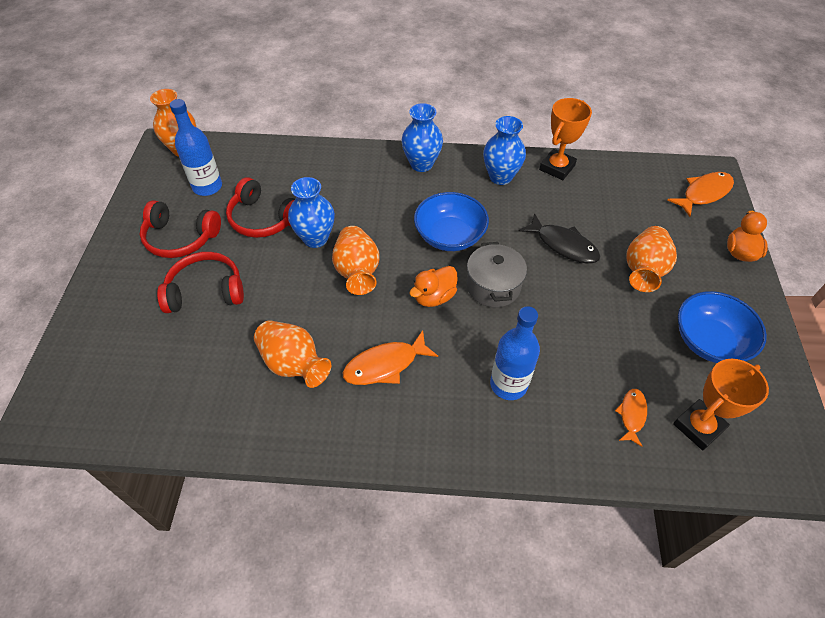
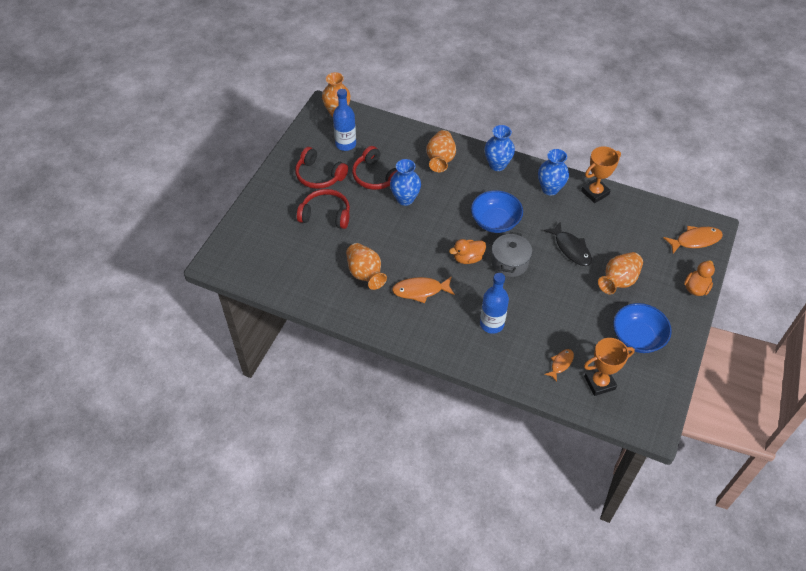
camera: 20 degrees right, 0 degrees up
orange vase [332,226,380,295] -> orange vase moved to [426,130,456,172]

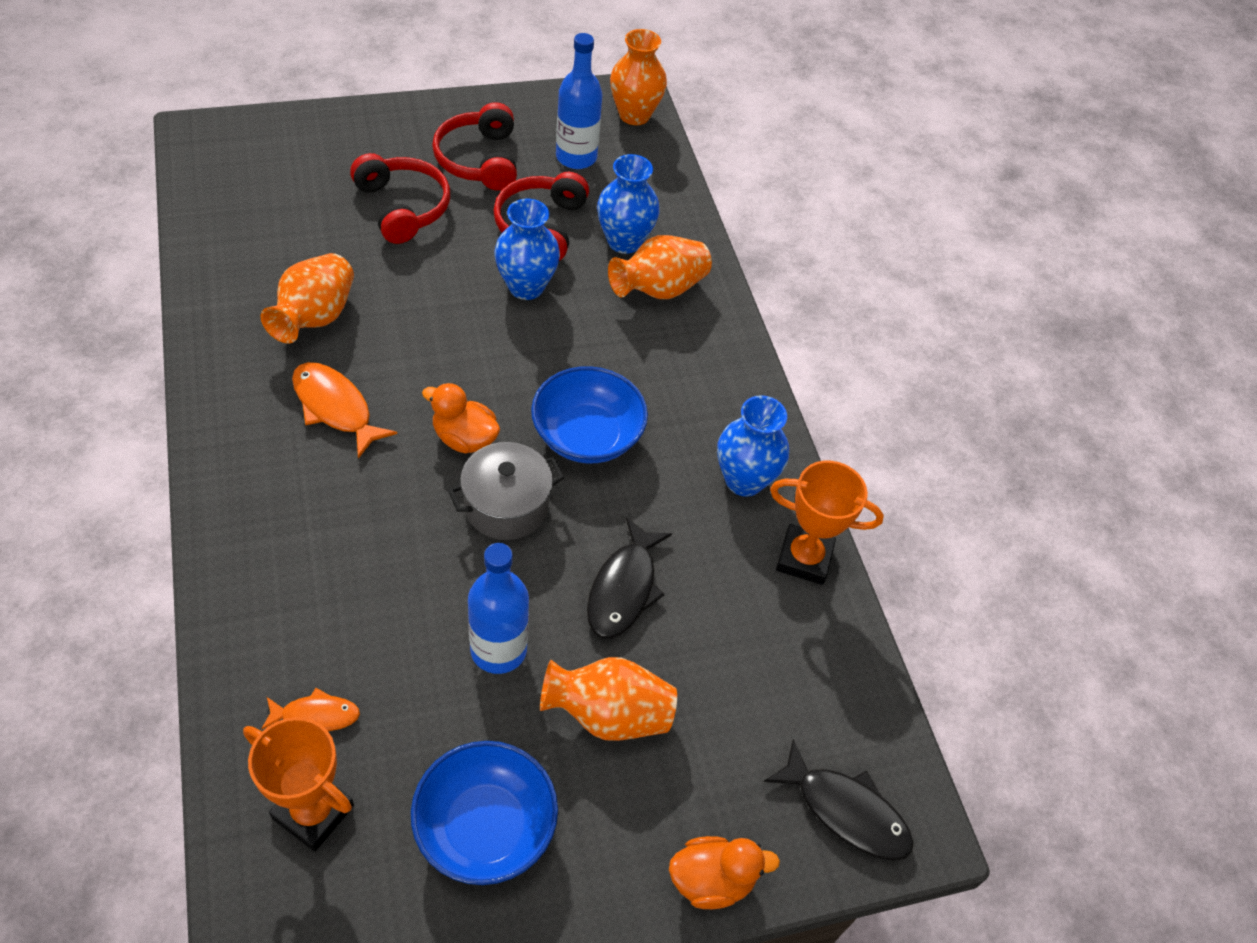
camera: 45 degrees right, 0 degrees up
blue bottle [480,273,509,334] -> blue bottle moved to [468,543,529,674]
blue vase [485,125,515,171] -> blue vase moved to [597,154,660,254]
orange fish [663,226,723,253] -> black fish [764,739,914,861]

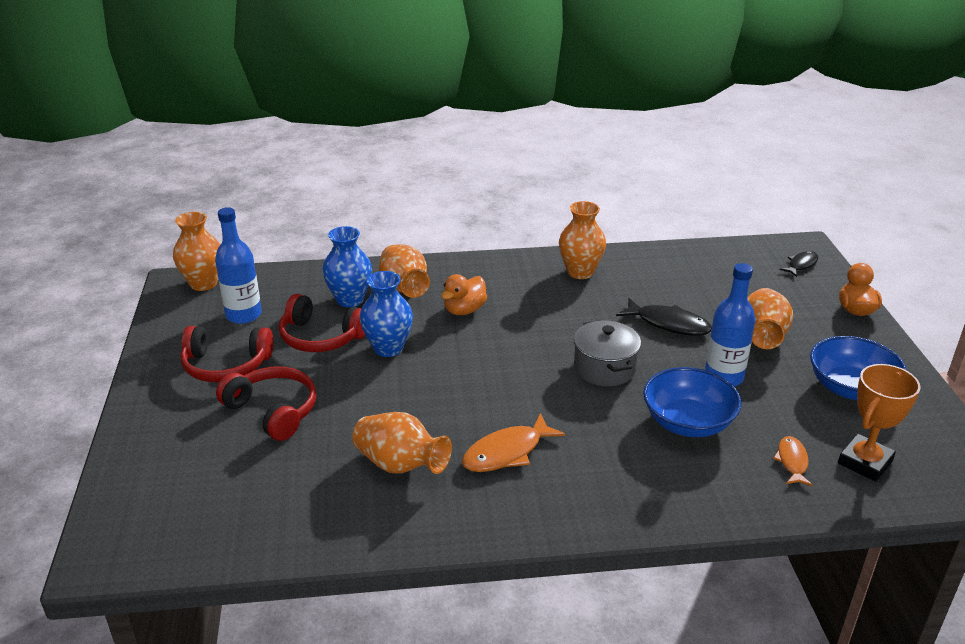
camera: 75 degrees left, 20 degrees down
red headphones [350,153,450,244] -> red headphones turned 60 degrees clockwise [216,366,316,441]
orange duck [422,383,500,453] -> orange duck moved to [441,274,487,315]
blue bowl [531,366,648,464] -> blue bowl moved to [643,367,741,437]
blue vase [717,395,789,497] -> orange vase [559,201,606,279]
black fish [764,739,914,861] -> black fish [780,251,818,277], size x0.61
orange trophy [770,460,884,585] -> none

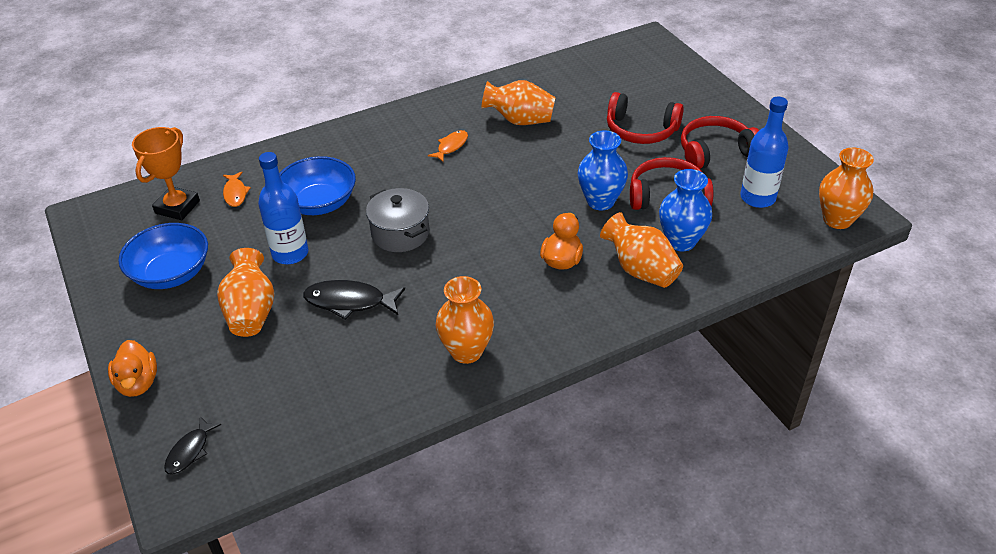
camera: 160 degrees right, 10 degrees up
orange fish [462,413,565,472] -> orange fish [428,130,468,162], size x0.61

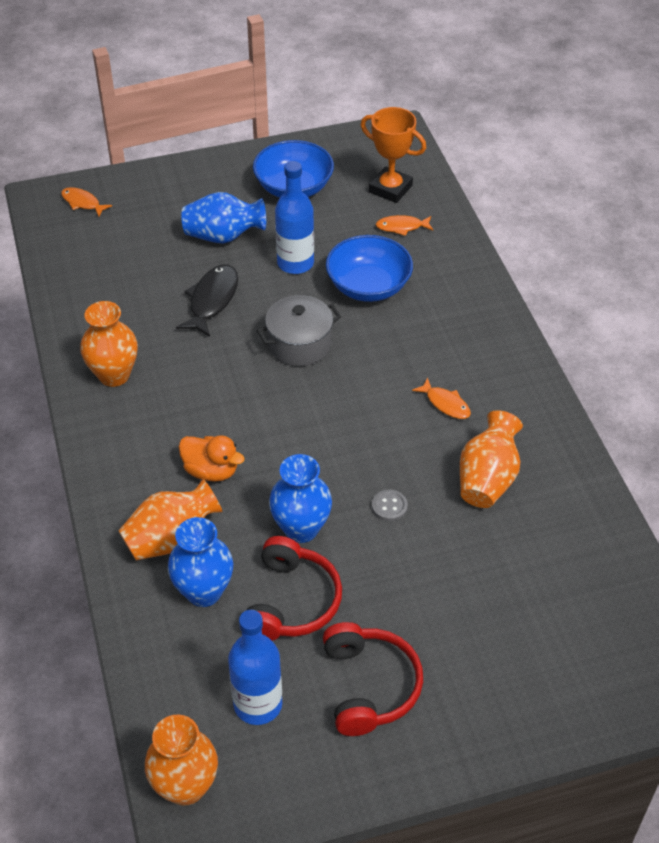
camera: 100 degrees right, 5 degrees up
orange duck [108,340,157,397] -> none
black fish [164,417,221,475] -> orange fish [61,187,112,217]
orange vase [217,248,274,337] -> blue vase [181,192,266,244]
red headphones [607,92,684,144] -> none
none -> grey button [372,490,408,521]

